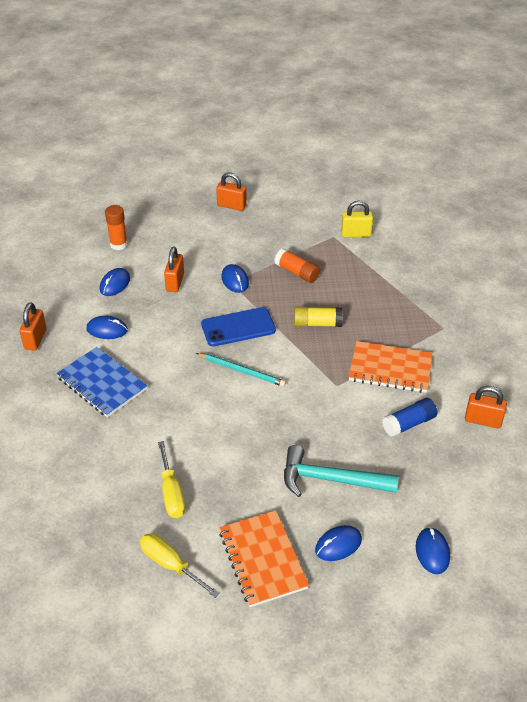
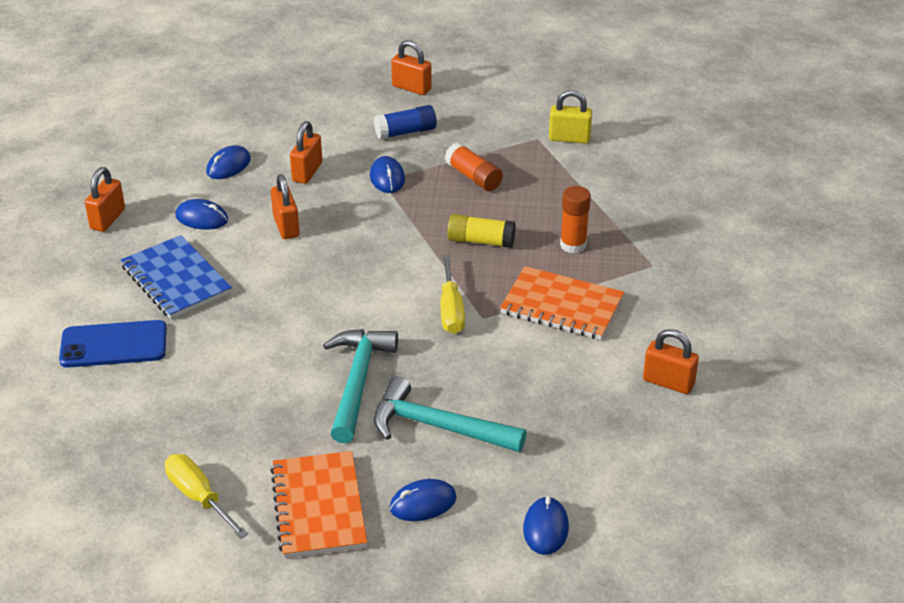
camera: 10 degrees right, 5 degrees down
orange glue stick [105,205,128,250] -> orange glue stick moved to [560,186,591,253]
yellow screwdriver [158,441,185,518] -> yellow screwdriver moved to [441,255,465,334]
turquoise pencil [196,353,286,387] -> none
blue phone [201,307,276,346] -> blue phone moved to [59,320,167,368]
blue glue stick [382,398,437,437] -> blue glue stick moved to [374,105,437,140]
none -> orange padlock [271,174,300,239]
none -> turquoise hammer [323,329,398,443]

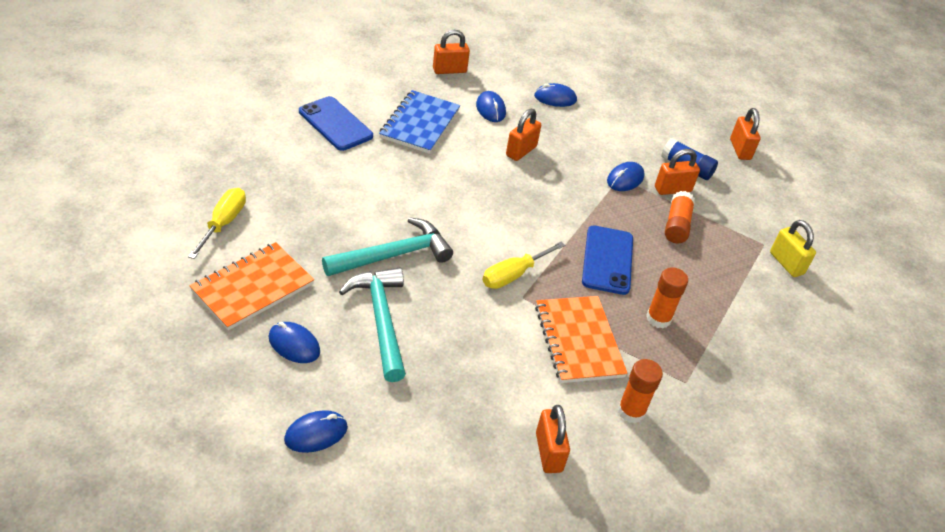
camera: 50 degrees right, 5 degrees up
orange padlock [290,121,322,184] -> orange padlock moved to [655,149,700,195]
yellow glue stick [447,214,516,248] -> blue phone [582,225,633,295]
none -> orange glue stick [618,359,663,423]

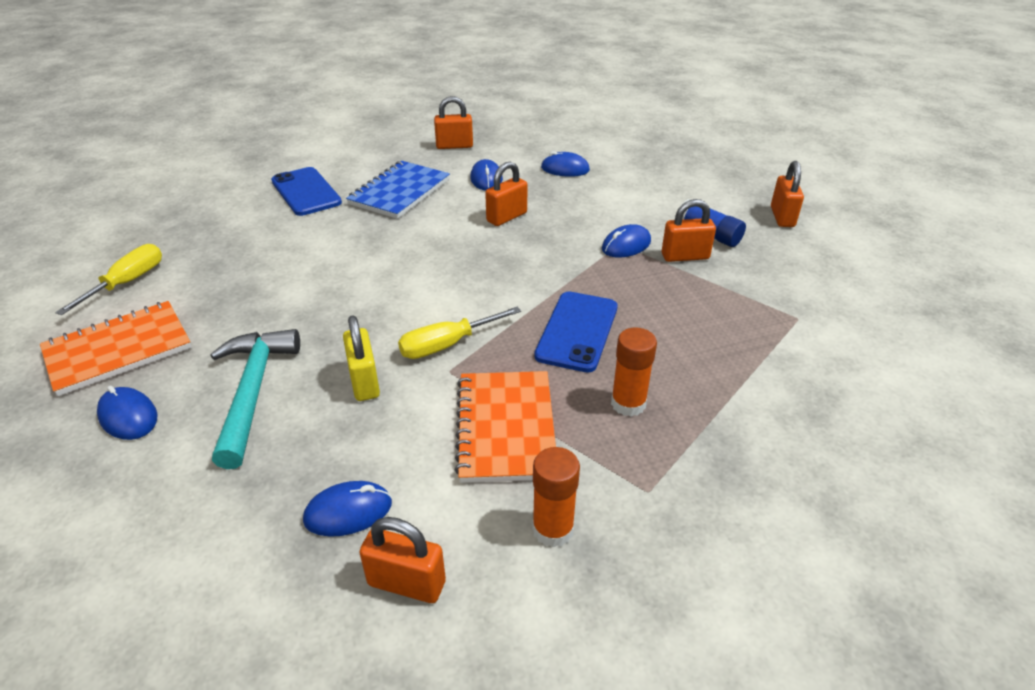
camera: 15 degrees right, 5 degrees down
blue mouse [284,410,348,453] -> blue mouse moved to [303,481,392,537]
turquoise hammer [322,217,453,276] -> none
orange padlock [536,405,570,473] -> orange padlock turned 75 degrees counterclockwise [359,517,446,603]
orange glue stick [665,191,695,243] -> none
yellow padlock [770,220,816,277] -> yellow padlock moved to [343,315,380,401]

